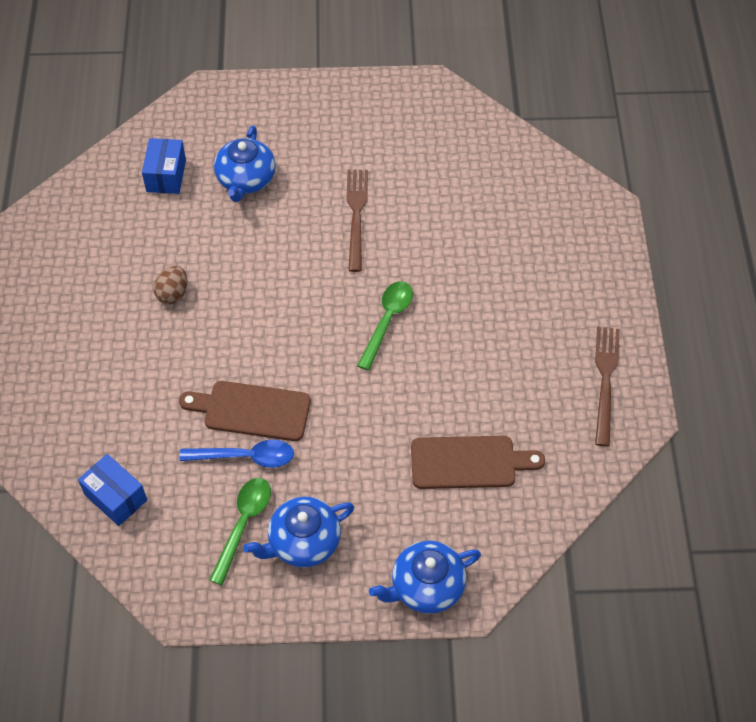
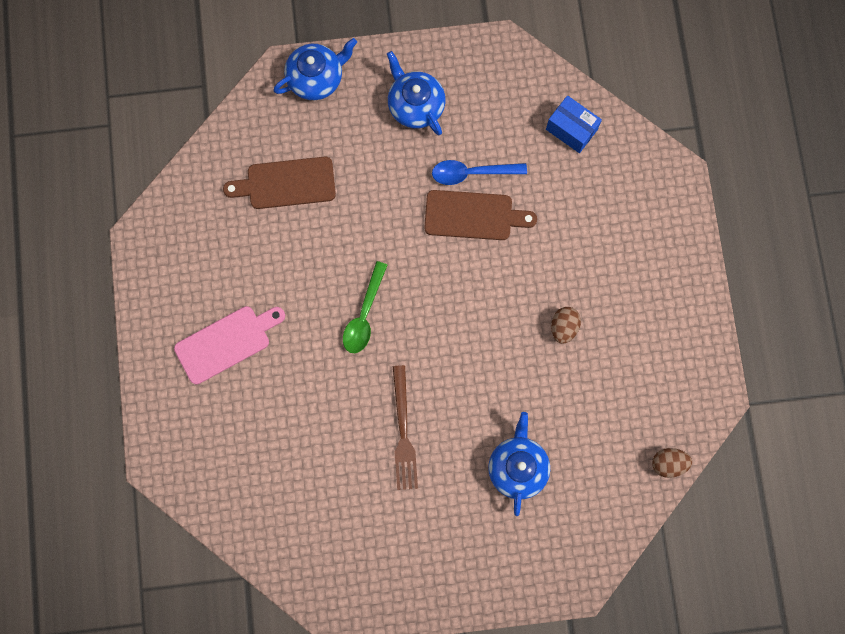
camera: 175 degrees right, 20 degrees up
blue box [142,138,186,194] -> none
green spoon [209,478,271,585] -> none
blue teapot [243,496,354,568] -> blue teapot turned 90 degrees counterclockwise [387,51,446,135]
brown fork [595,326,620,447] -> none
none -> pink cutting board [174,306,285,385]
none -> brown egg [652,448,692,478]

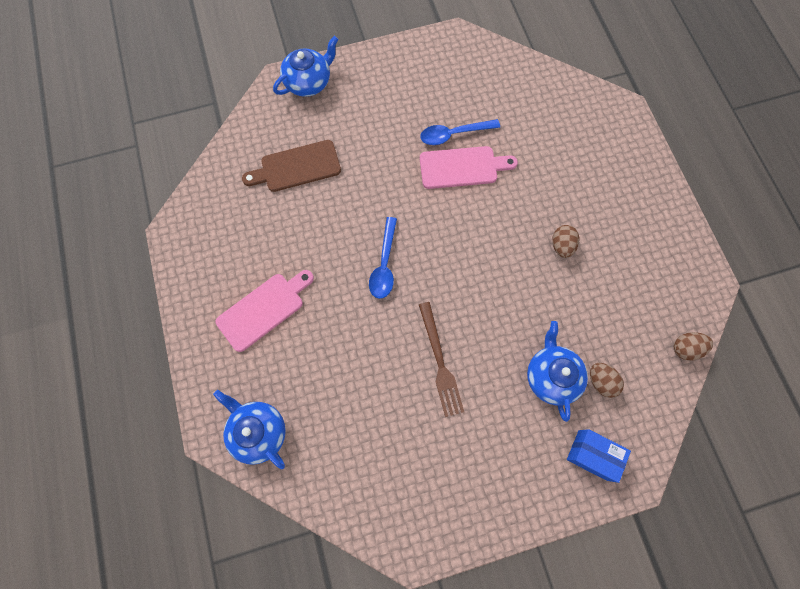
camera: 10 degrees left, 5 degrees down
green spoon [343,261,387,353] -> blue spoon [369,217,397,299]
blue teapot [387,51,446,135] -> blue teapot moved to [213,390,286,469]
brown cutting board [424,190,537,240] -> pink cutting board [420,146,518,189]
blue box [546,95,602,153] -> blue box moved to [567,429,631,483]
none -> brown egg [590,363,624,398]

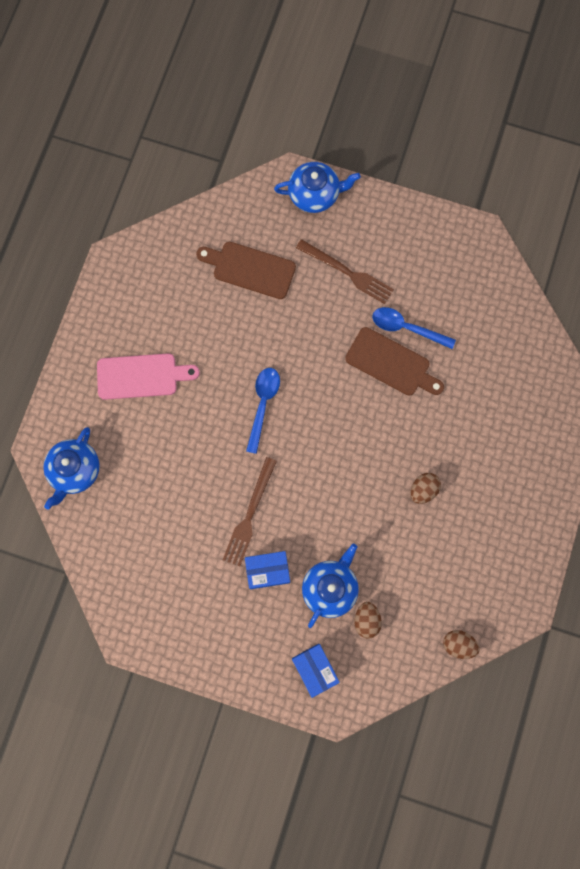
camera: 35 degrees right, 5 degrees up
blue teapot [213,390,286,469] -> blue teapot turned 150 degrees counterclockwise [43,427,100,510]
blue spoon [369,217,397,299] -> blue spoon turned 150 degrees clockwise [246,368,280,454]
pink cutting board [420,146,518,189] -> brown cutting board [345,327,444,396]
none -> blue box [245,551,290,589]
none -> brown fork [296,239,394,304]

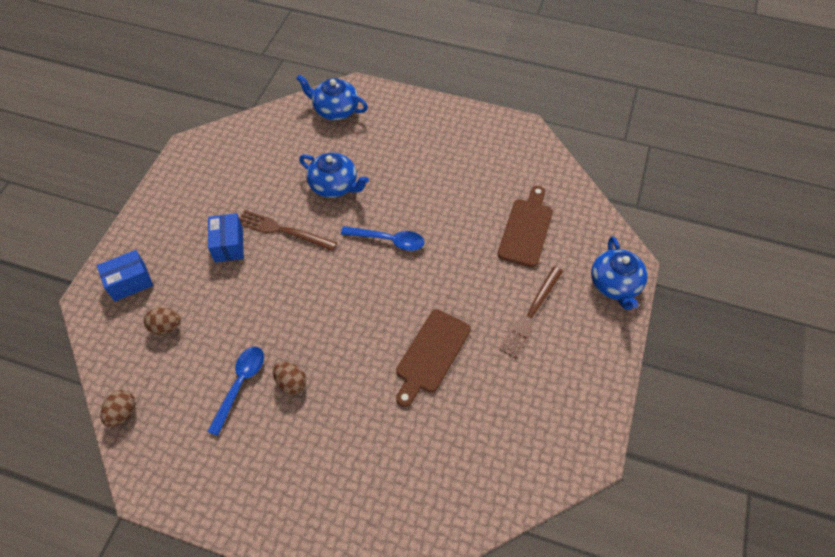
camera: 90 degrees right, 20 degrees down
pink cutting board [97,353,200,400] -> none
blue teapot [302,544,359,628] -> blue teapot moved to [299,153,369,198]
blue spoon [372,307,456,349] -> blue spoon moved to [207,347,264,436]

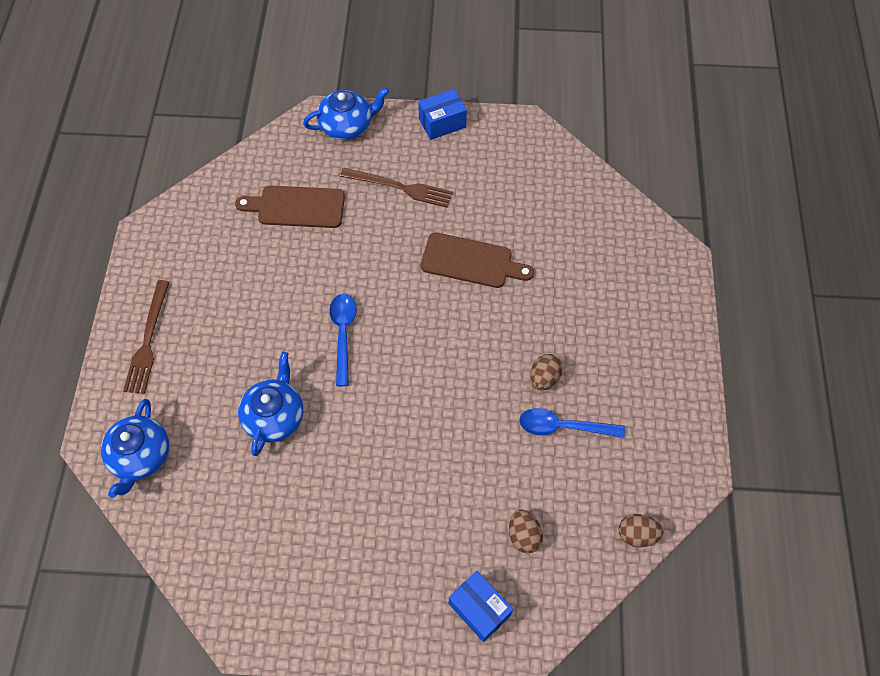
camera: 105 degrees left, 5 degrees up
blue box [208,213,244,263] -> blue box moved to [418,89,467,140]
brown fork [239,210,337,251] -> brown fork moved to [123,280,170,394]

